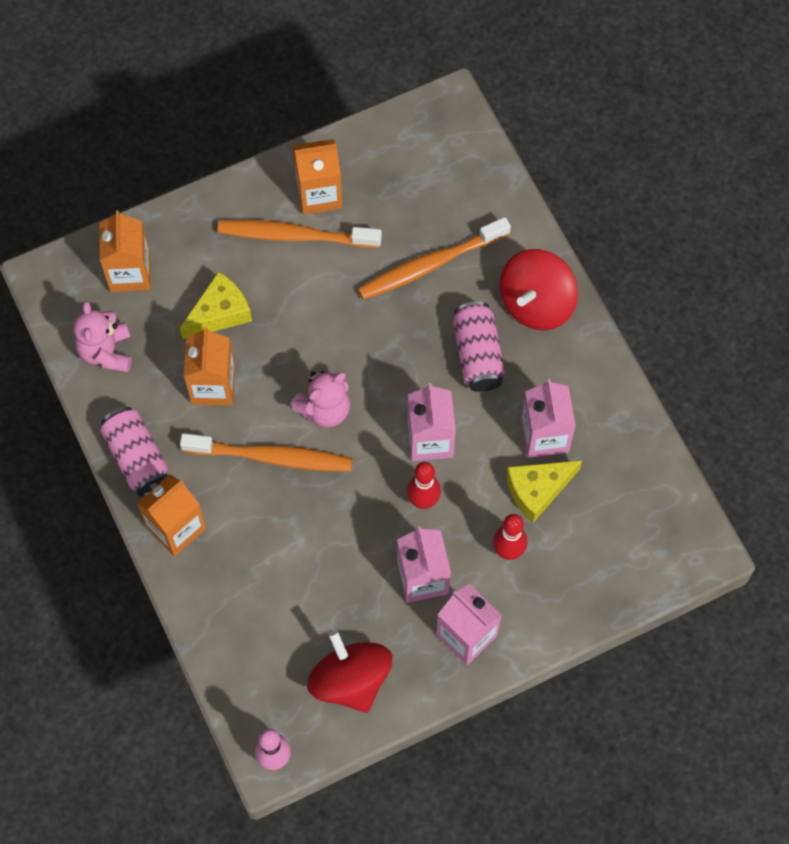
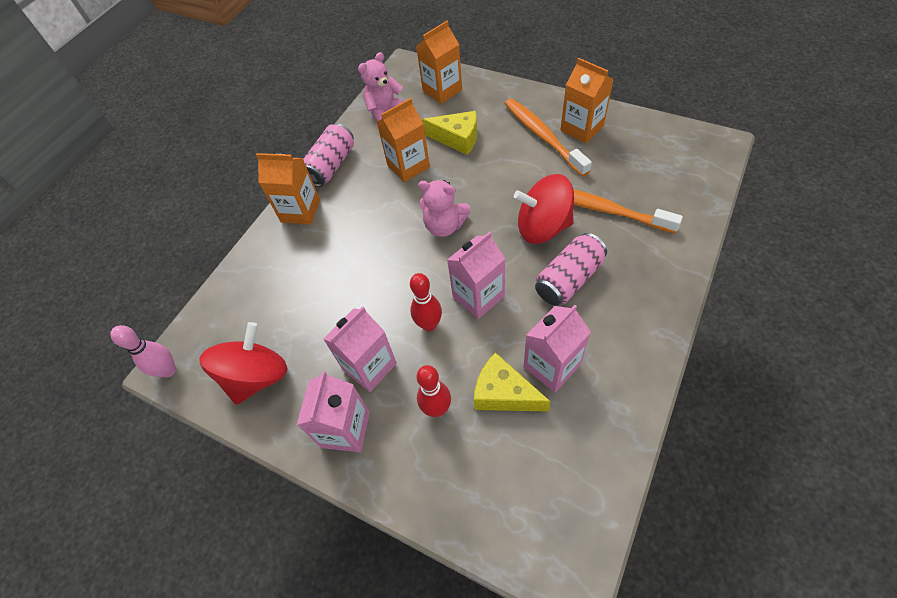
camera: 60 degrees right, 10 degrees down
orange toothbrush [180,433,353,472] -> none
red spinning top [500,249,578,330] -> red spinning top moved to [514,174,574,244]

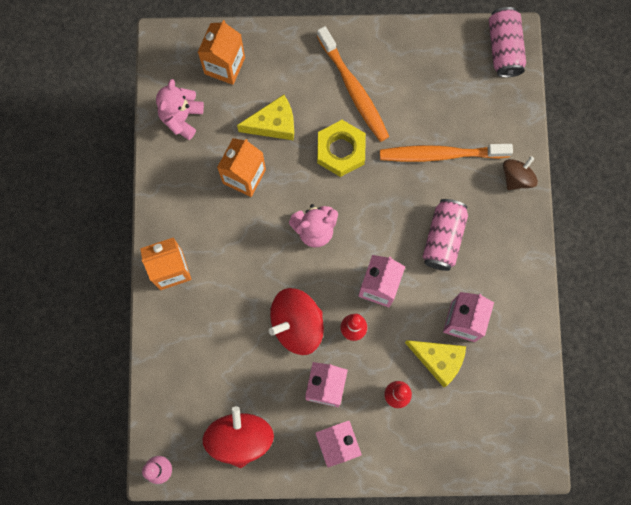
camera: 35 degrees left, 20 degrees up
pink can [303,123,354,187] -> pink can moved to [489,7,526,78]
yellow cheese [474,352,551,412] -> yellow cheese turned 150 degrees counterclockwise [405,340,466,387]
orange toothbrush [505,98,592,177] -> orange toothbrush turned 150 degrees counterclockwise [317,26,389,142]
red spinning top [514,174,574,244] -> red spinning top moved to [269,288,324,355]
orange carton [560,58,614,143] -> none
none -> yellow nut [317,120,366,177]
none -> brown spinning top [503,156,538,190]

